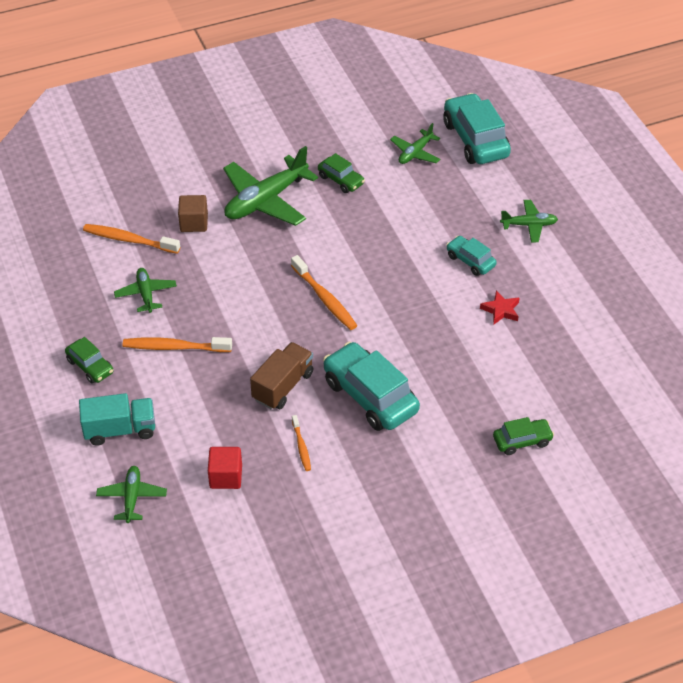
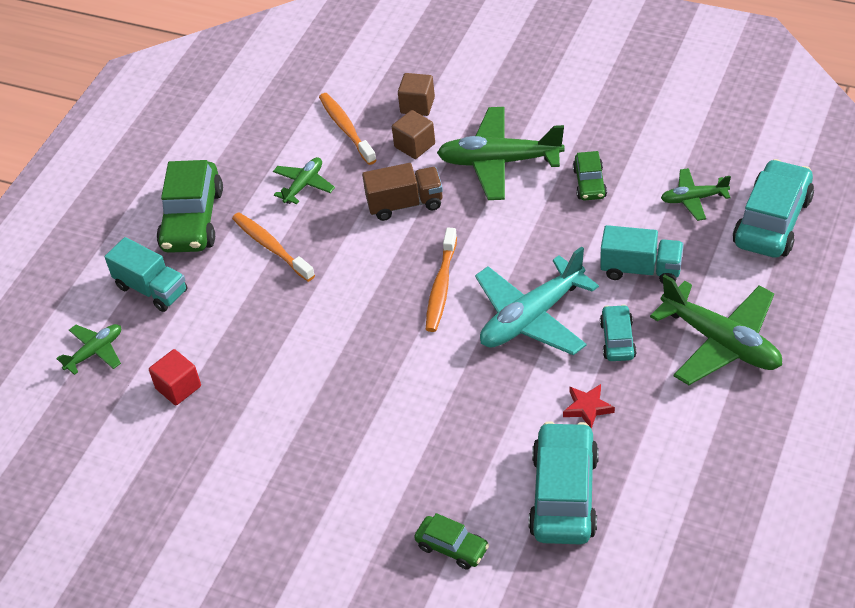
camera: 50 degrees right, 0 degrees up
green car [65,337,114,384] -> green car [157,160,223,253], size x1.89
brown truck [250,342,314,410] -> brown truck moved to [362,163,443,221]
orange toothbrush [292,415,311,471] -> none
turquoise car [323,342,420,431] -> turquoise car moved to [528,421,599,545]
green plane [500,200,558,243] -> green plane [650,275,782,385], size x1.88
none -> brown cube [398,73,435,116]
none -> turquoise plane [475,246,599,355]
none -> turquoise truck [601,225,684,284]

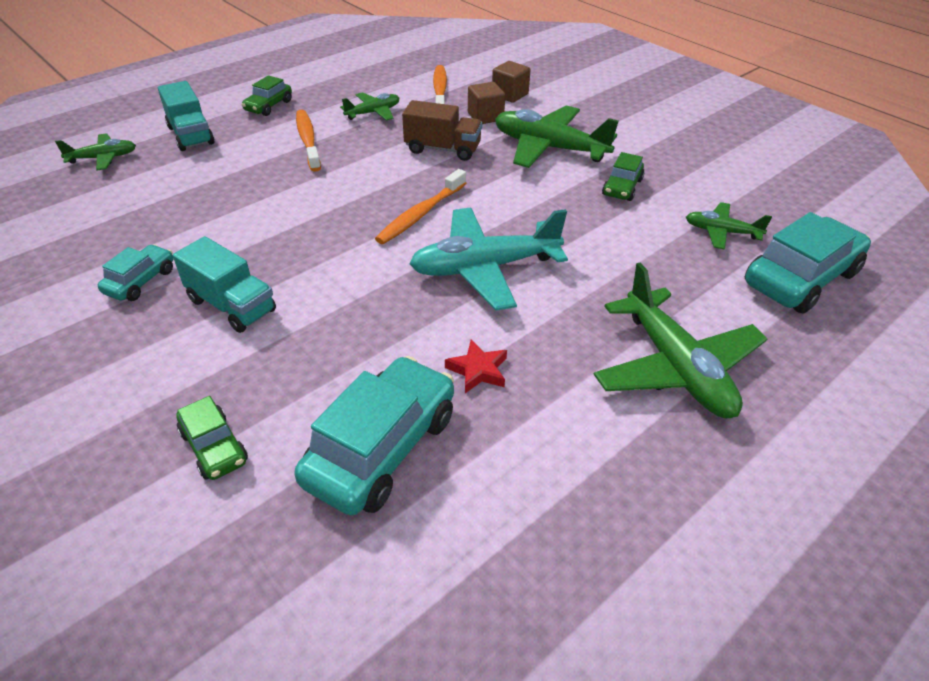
camera: 20 degrees right, 5 degrees down
red cube [149,349,201,405] -> none
green car [157,160,223,253] -> green car [241,75,292,116], size x0.53
turquoise car [600,304,637,361] -> turquoise car moved to [98,244,173,301]
turquoise truck [601,225,684,284] -> turquoise truck moved to [173,236,276,333]

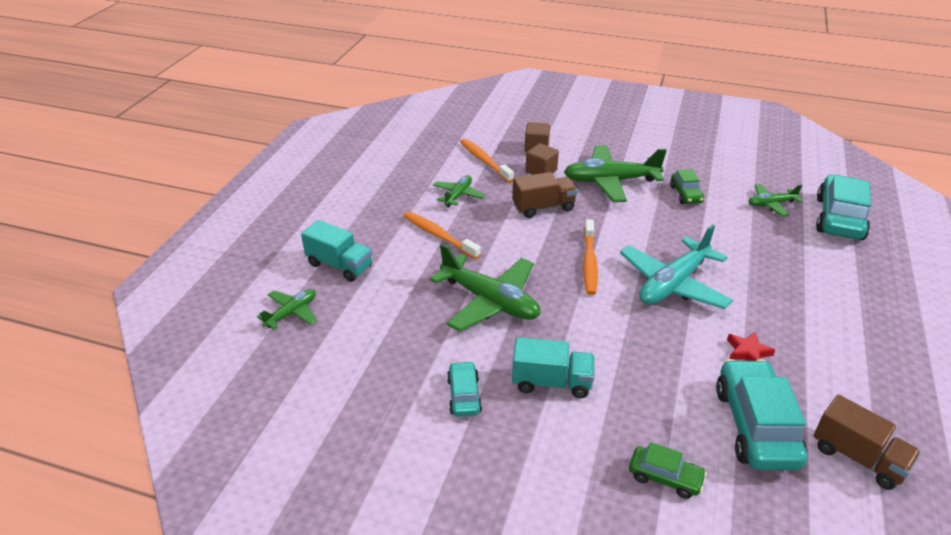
camera: 30 degrees left, 5 degrees down
green car [241,75,292,116] -> none
green plane [594,263,767,418] -> green plane moved to [430,244,540,332]
none -> brown truck [814,395,921,490]

